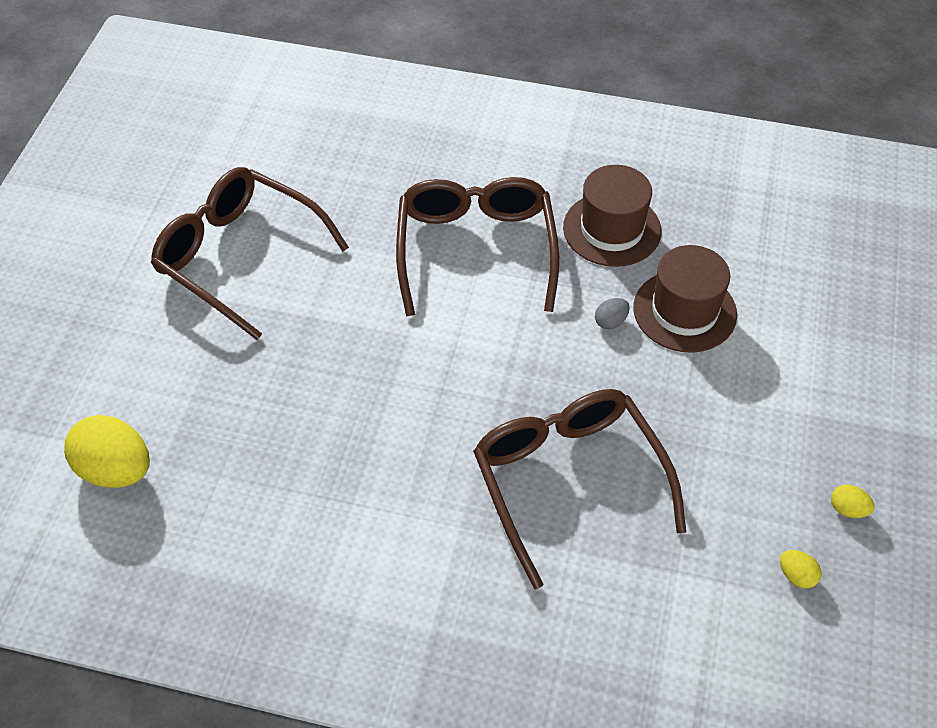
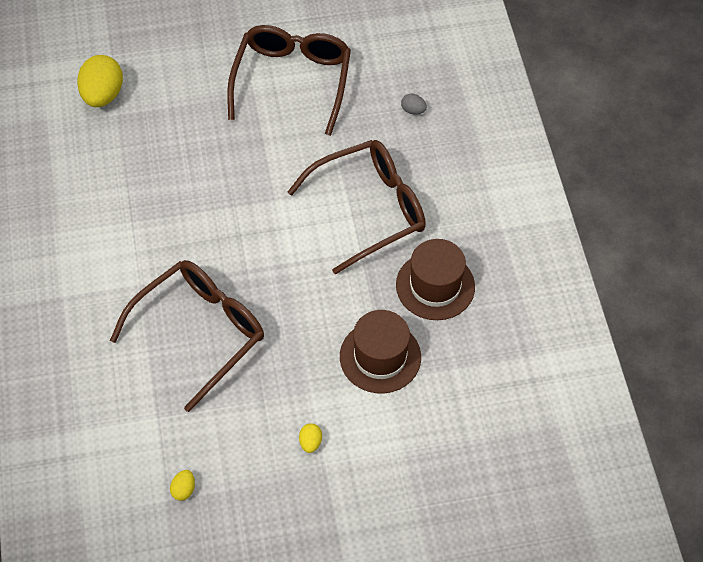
camera: 65 degrees right, 5 degrees up
grey egg [595,298,630,329] -> grey egg moved to [401,94,427,115]
yellow egg [831,484,875,518] -> yellow egg moved to [299,423,322,453]

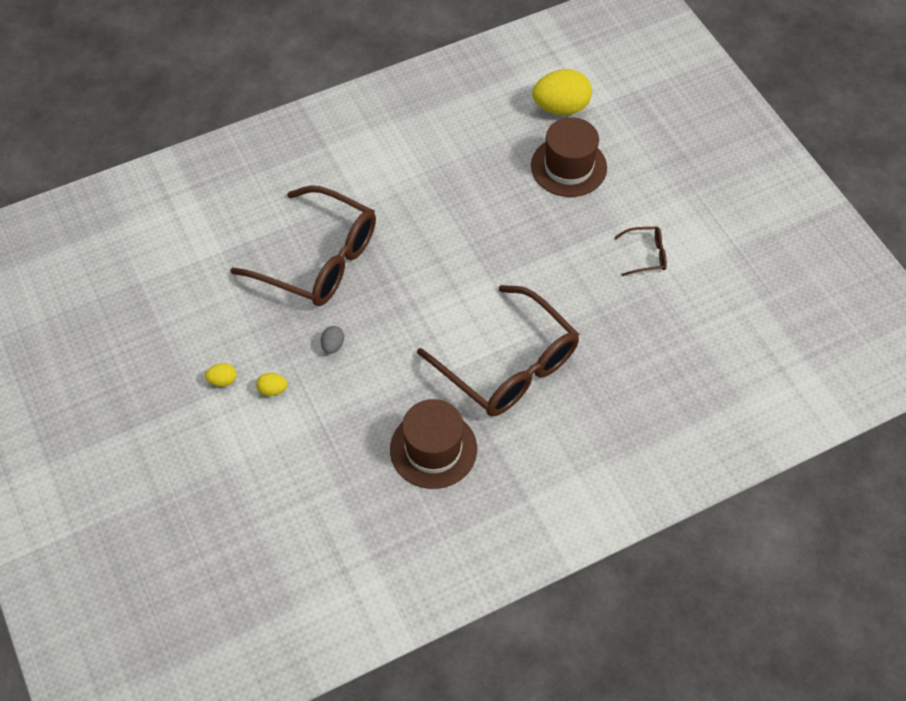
camera: 75 degrees right, 0 degrees up
yellow egg [170,470,195,501] -> yellow egg moved to [256,373,287,396]
brown glasses [227,25,351,136] -> brown glasses [614,227,667,276], size x0.42
brown hat [340,310,421,394] -> brown hat moved to [531,117,607,197]
grey egg [401,94,427,115] -> grey egg moved to [321,326,344,354]

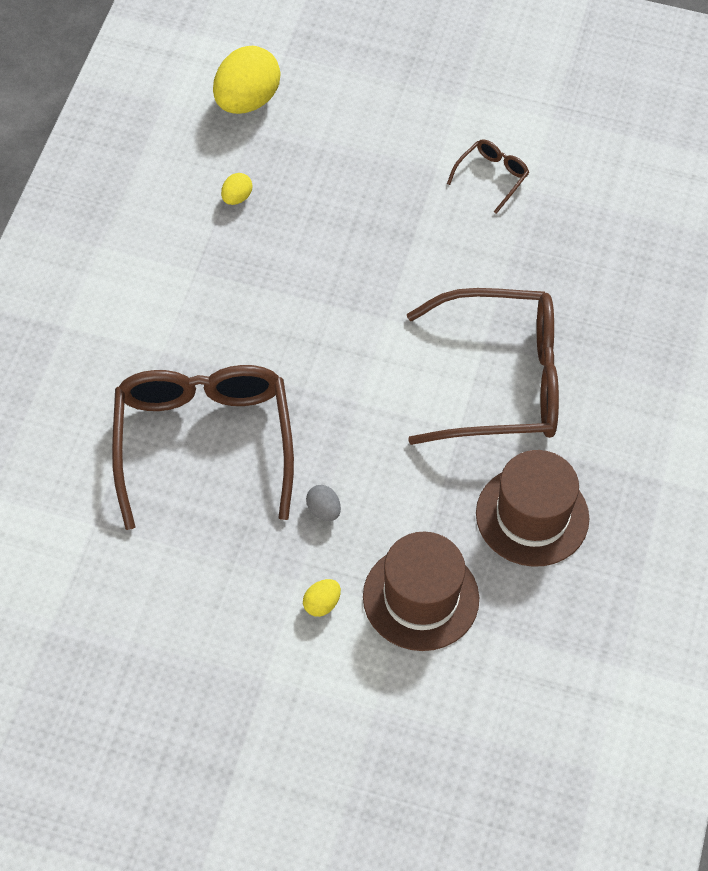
camera: 50 degrees left, 0 degrees up
yellow egg [205,363,237,386] -> yellow egg moved to [221,173,253,205]
brown glasses [230,186,376,306] -> brown glasses turned 75 degrees counterclockwise [112,365,294,530]
brown hat [531,117,607,197] -> brown hat moved to [363,532,479,651]

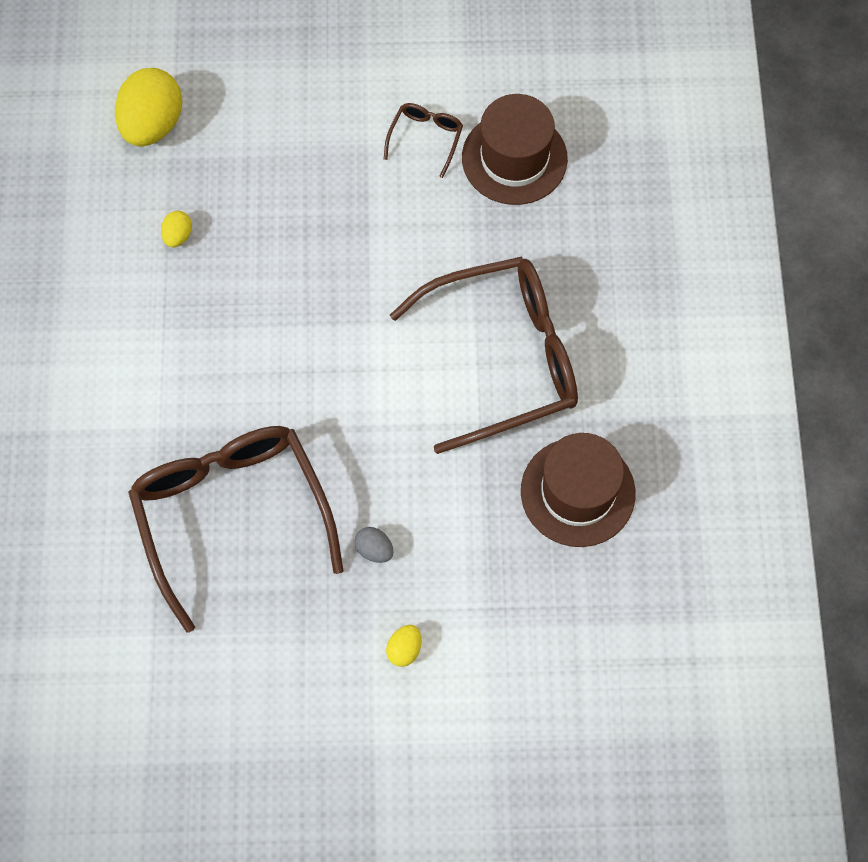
camera: 15 degrees left, 10 degrees up
brown hat [363,532,479,651] -> brown hat moved to [462,94,568,205]

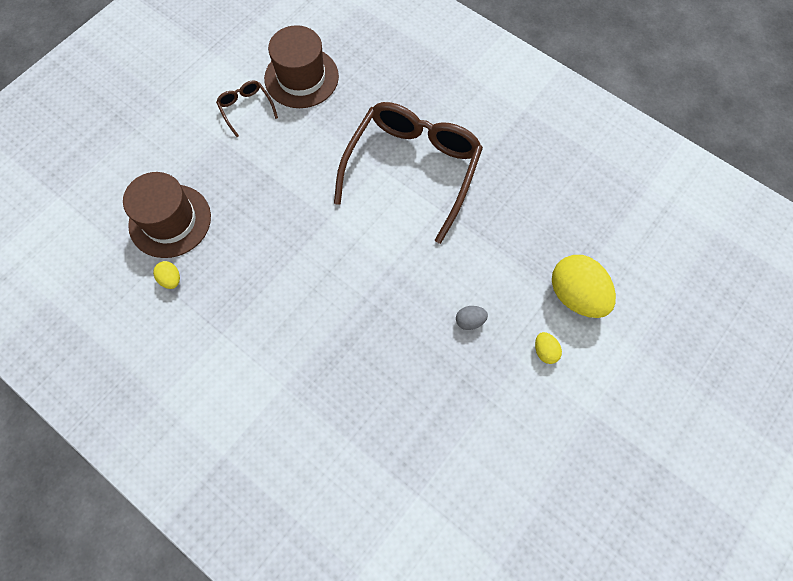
camera: 50 degrees left, 0 degrees up
yellow egg [115,68,182,146] -> yellow egg moved to [552,255,616,318]
brown glasses [128,426,344,633] -> none
brown hat [521,433,635,547] -> brown hat moved to [123,172,211,258]

